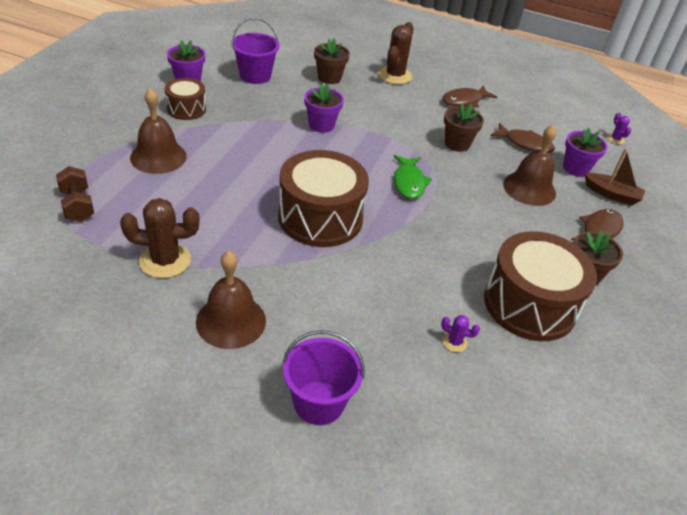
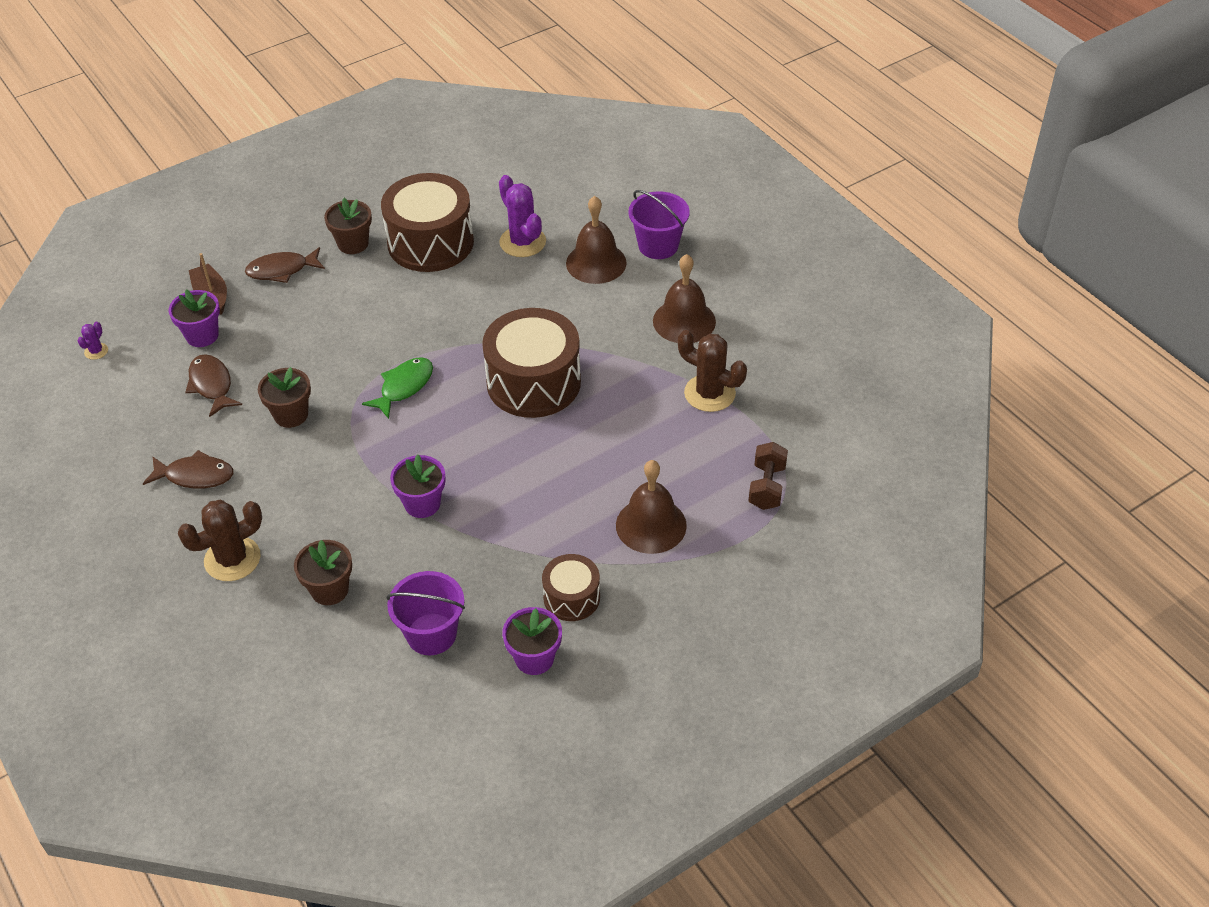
camera: 140 degrees left, 5 degrees up
purple cactus [441,315,480,352] -> purple cactus [499,175,546,257], size x2.11
brown bell [503,125,557,206] -> brown bell moved to [566,196,627,284]

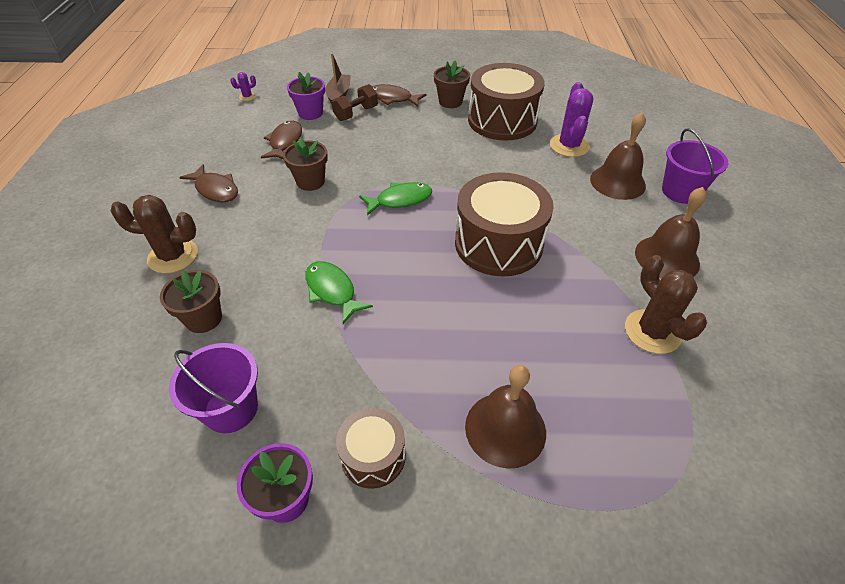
camera: 35 degrees right, 0 degrees up
purple flower pot [390,455,445,518] -> green fish [305,261,373,324]
brown dumbbell [749,442,788,510] -> brown dumbbell moved to [332,84,378,121]

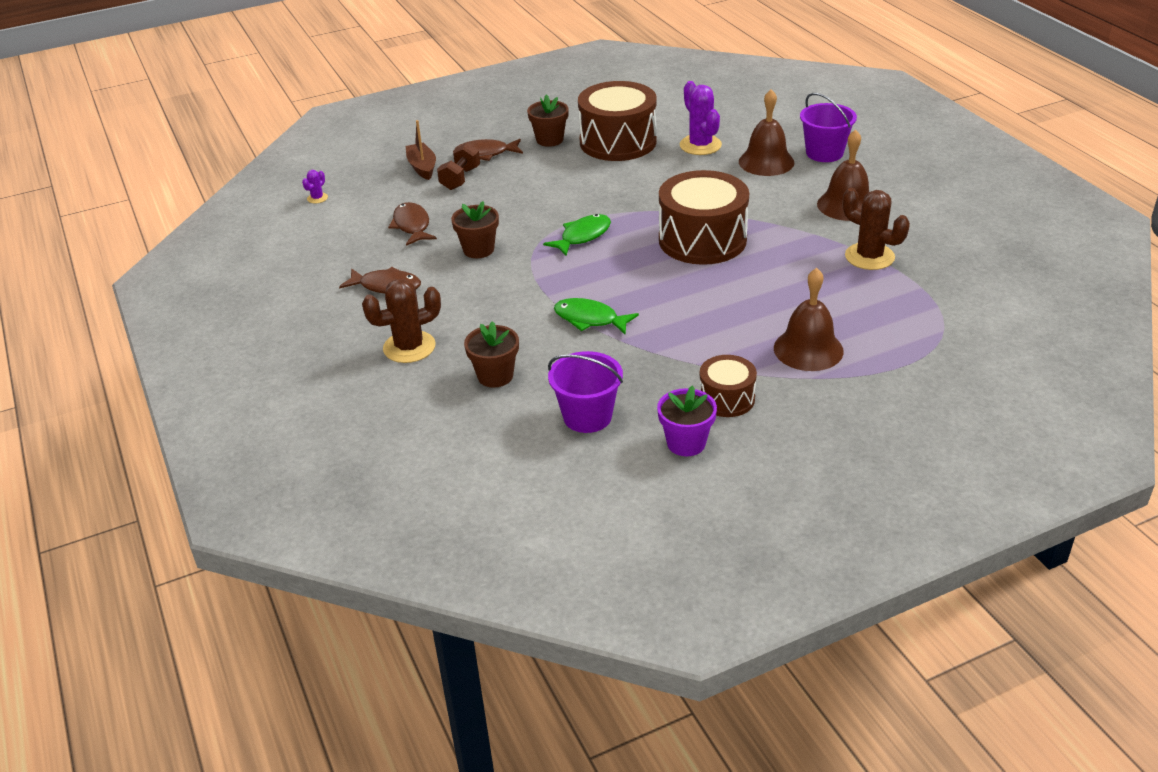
camera: 25 degrees left, 10 degrees down
purple flower pot [287,72,325,120] -> none

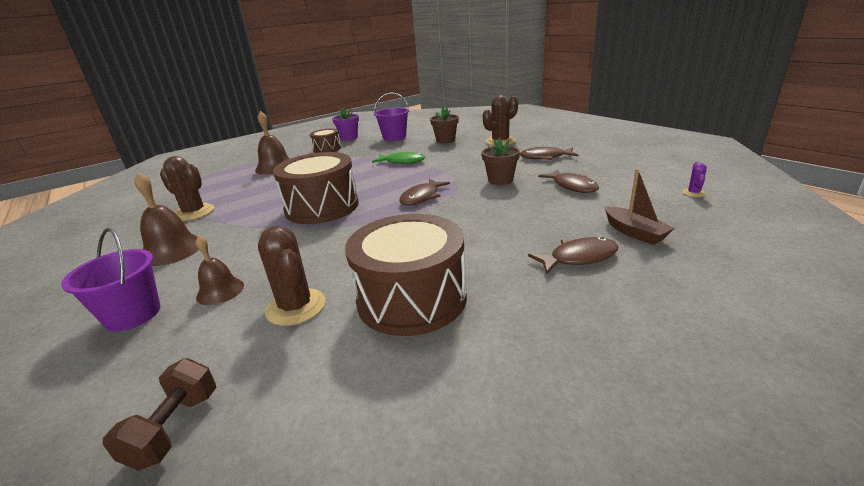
camera: 170 degrees right, 10 degrees down
brown dumbbell [437,143,480,190] -> brown dumbbell moved to [103,358,216,471]
brown flower pot [527,94,569,147] -> none
green fish [543,214,611,256] -> brown fish [399,179,450,205]
purple cactus [679,81,722,155] -> brown cactus [258,226,325,326]
brown bell [739,89,795,176] -> brown bell [195,235,244,305], size x0.65

